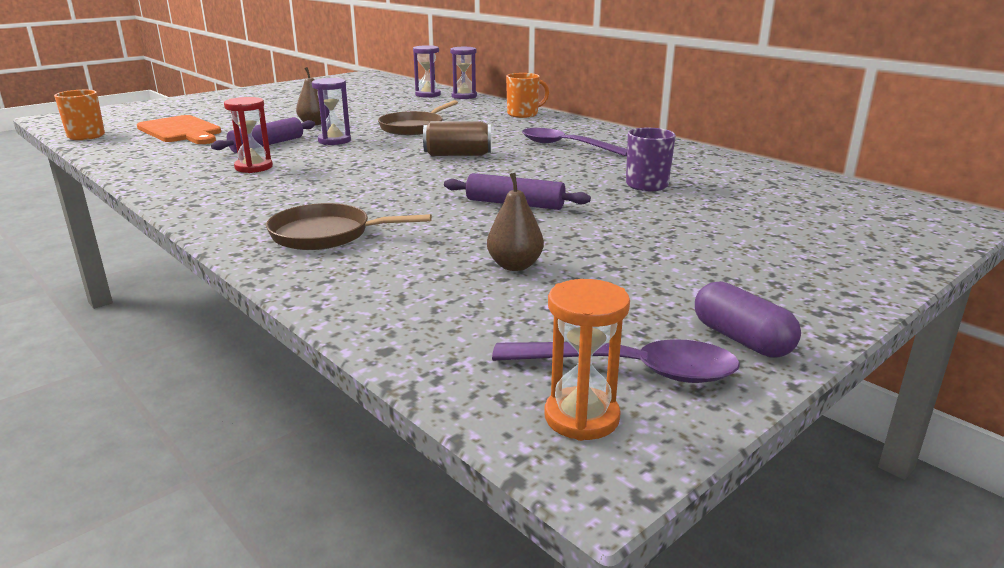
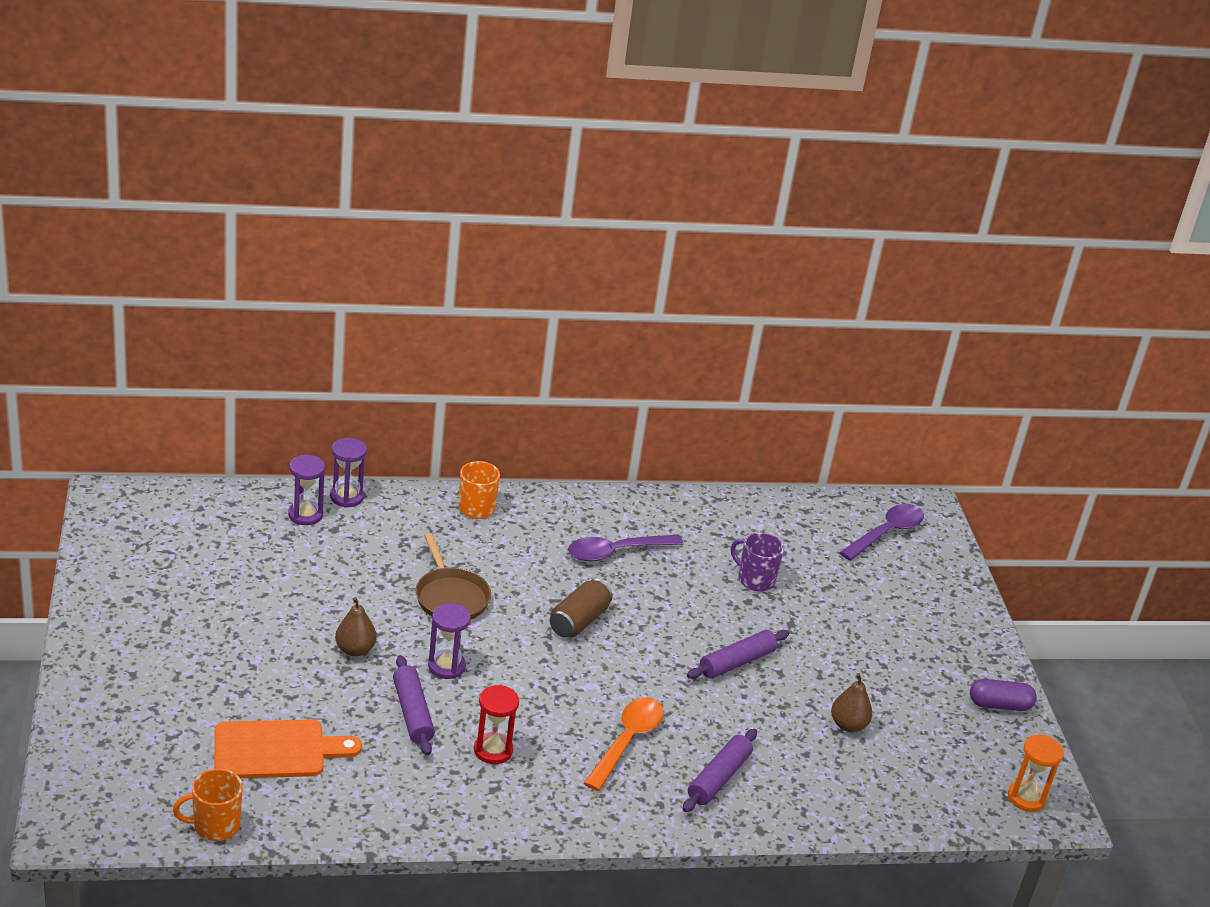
camera: 60 degrees left, 10 degrees up
brown pan [266,203,432,250] -> purple rolling pin [683,729,757,812]
purple spoon [492,339,740,383] -> purple spoon moved to [840,504,924,561]
none -> orange spoon [584,697,664,791]

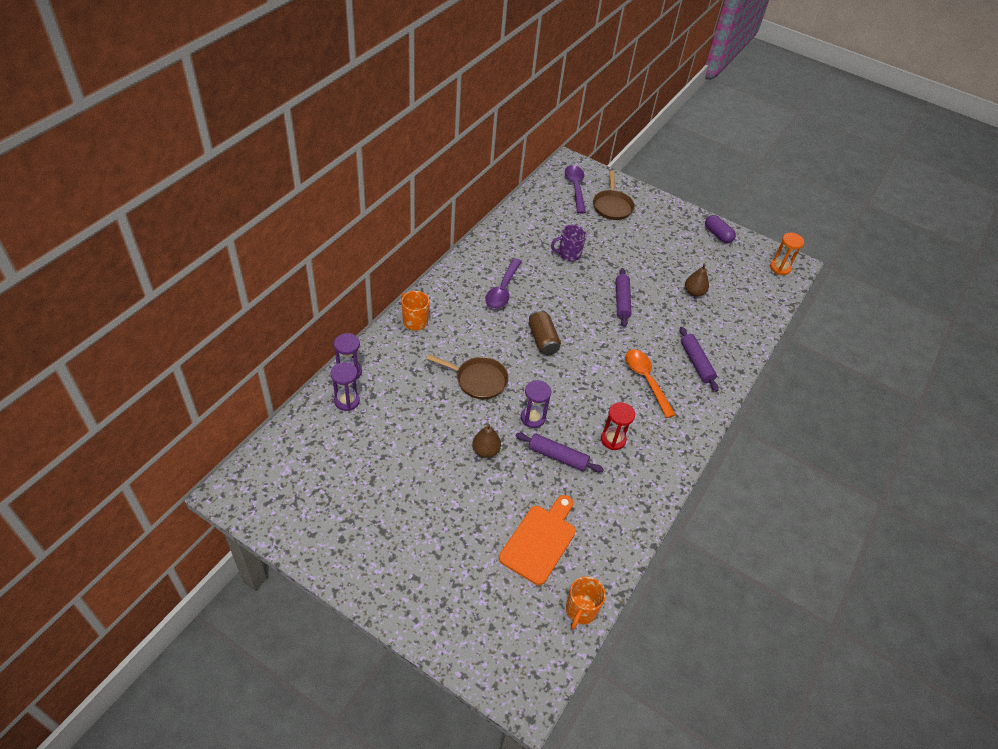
camera: 50 degrees left, 15 degrees up
purple capsule [970,679,1037,711] -> purple capsule turned 75 degrees counterclockwise [705,215,736,243]
none -> brown pan [593,171,635,220]

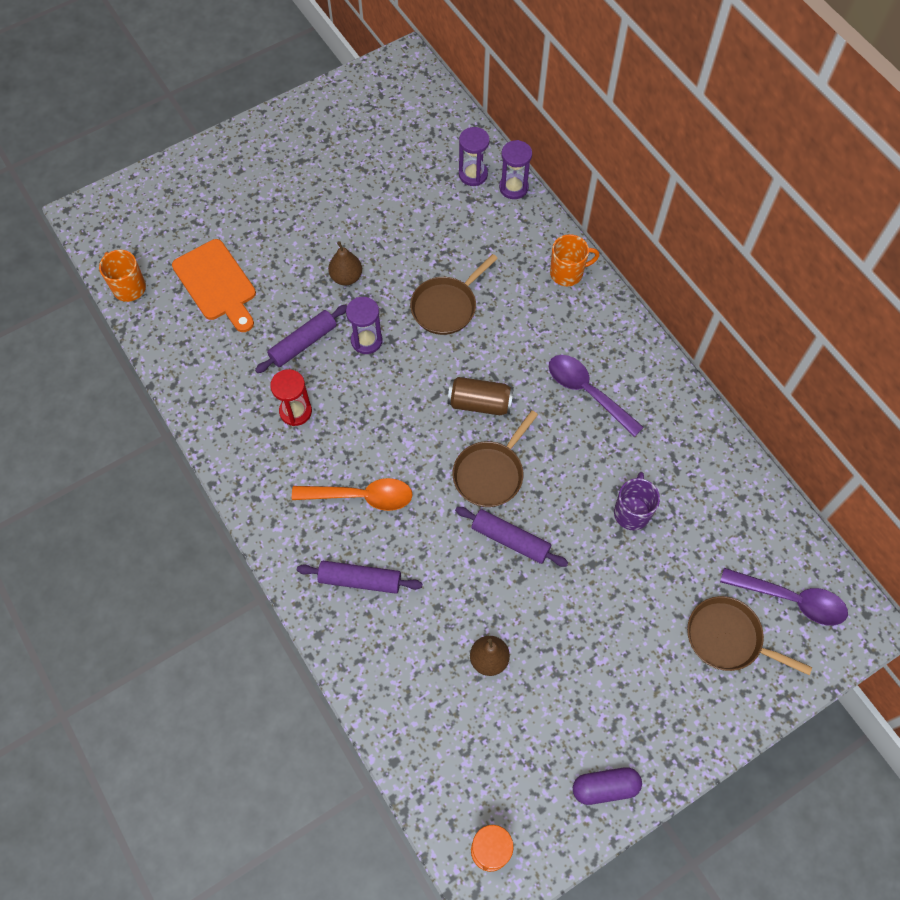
camera: 120 degrees right, 15 degrees up
none -> brown pan [452,410,538,507]

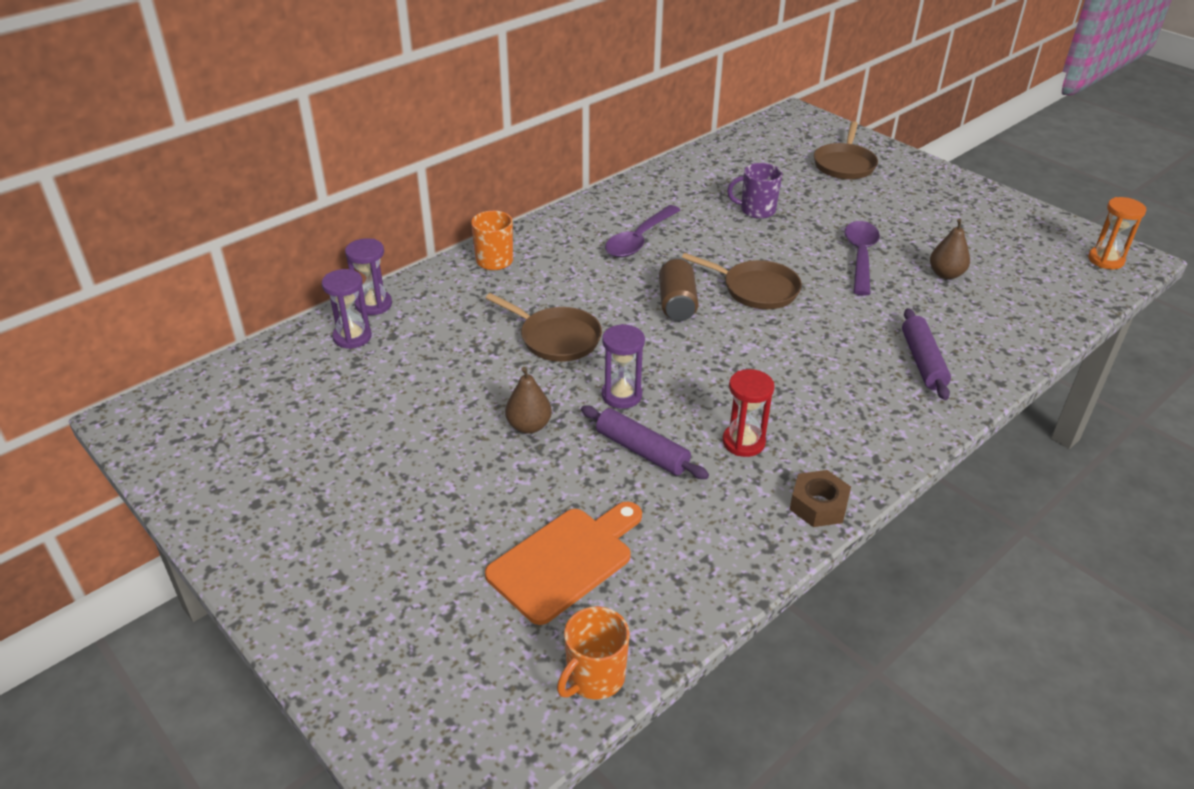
camera: 100 degrees left, 25 degrees down
orange spoon [292,478,413,511] -> none
purple rolling pin [455,507,568,567] -> none
purple capsule [573,767,642,805] -> none
purple spoon [720,568,848,625] -> purple spoon moved to [845,221,880,296]
none -> brown nut [790,470,851,527]

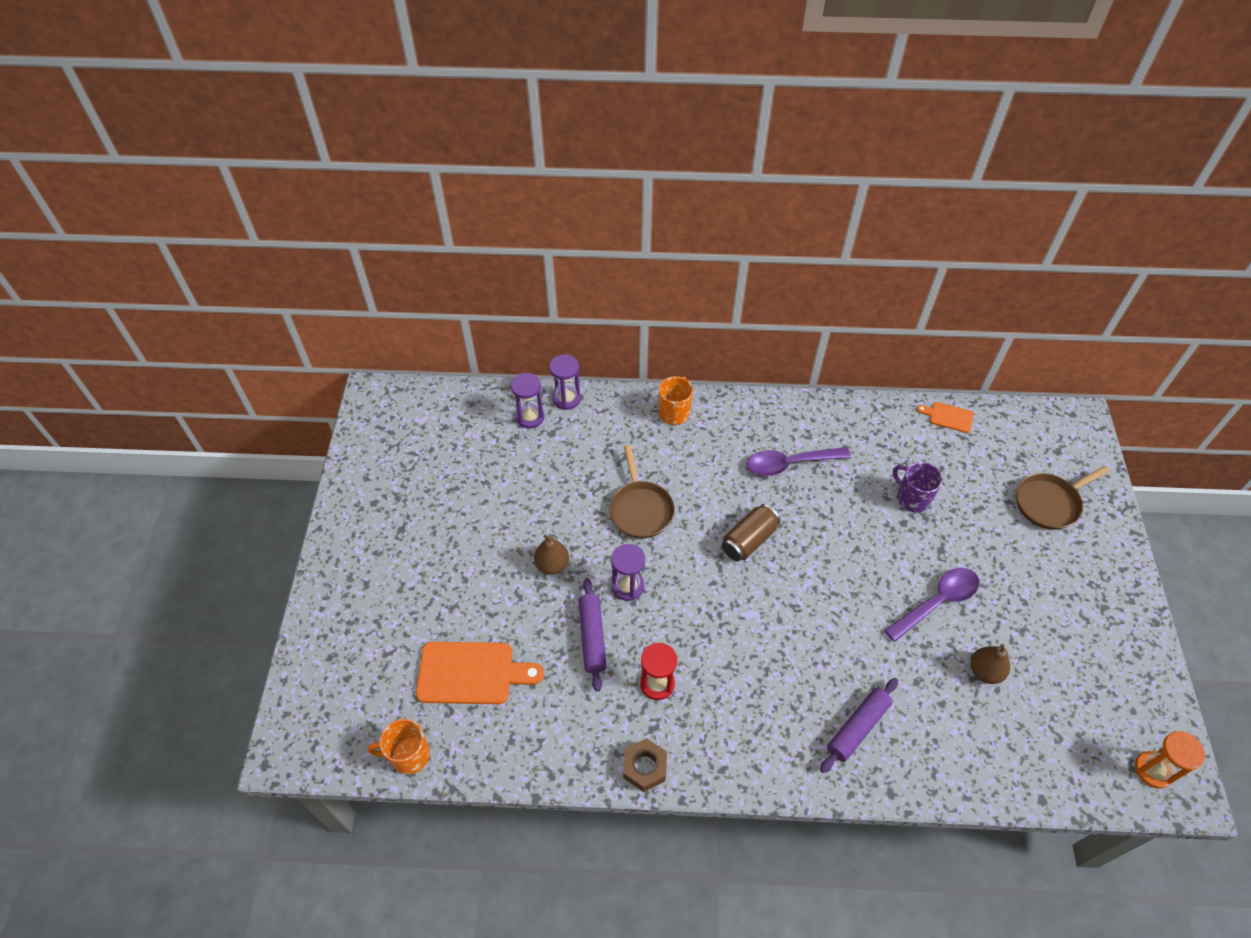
camera: 45 degrees right, 15 degrees up
brown pan [682,253,802,309] -> none
none -> orange cutting board [917,402,974,433]

